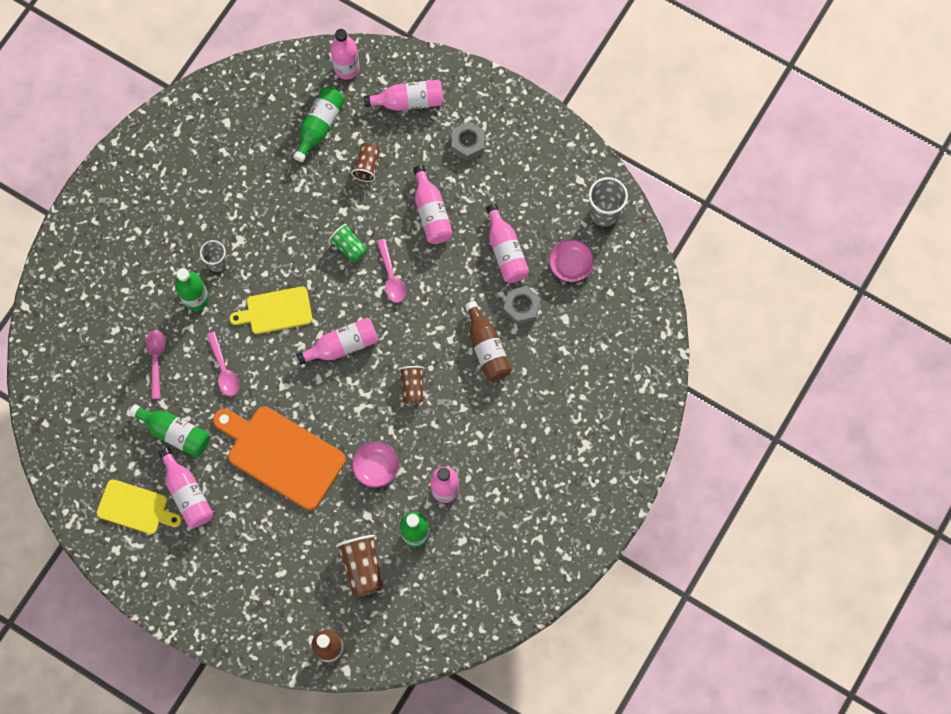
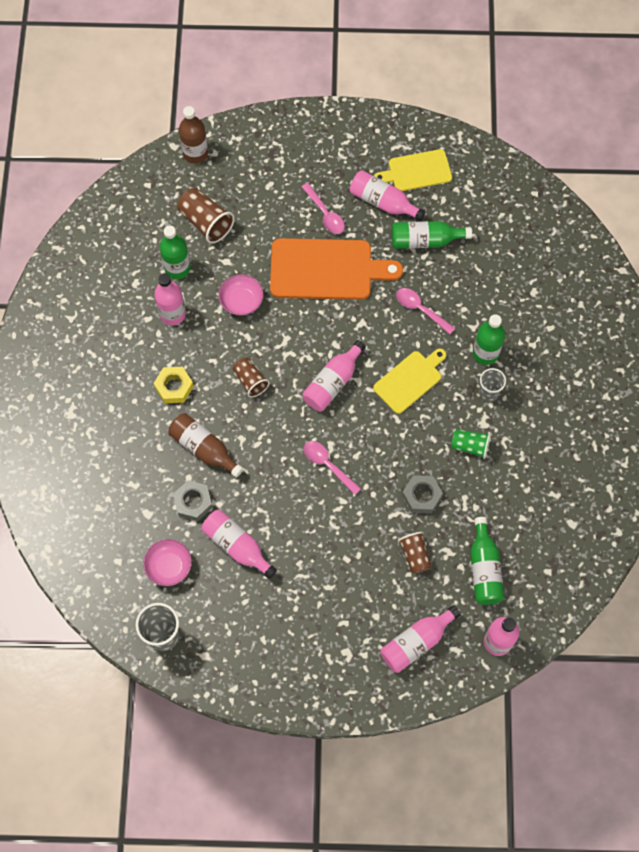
camera: 150 degrees right, 5 degrees down
pink spoon [145,330,166,399] -> pink spoon moved to [301,183,345,234]
green cup [328,224,367,262] -> green cup moved to [451,429,491,459]
pink bottle [413,165,453,244] -> none
grey nut [451,121,485,161] -> grey nut moved to [402,475,443,513]
none -> yellow nut [154,367,194,403]

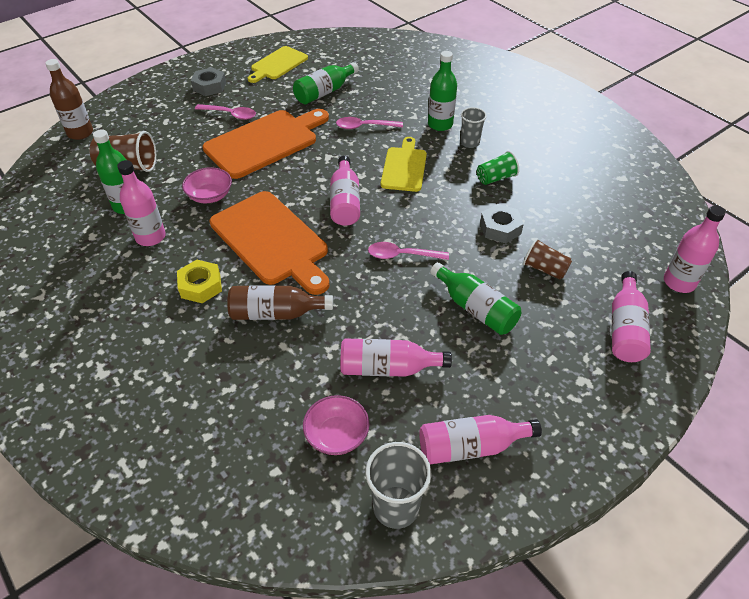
camera: 40 degrees left, 20 degrees down
grey nut [173,480,213,521] -> grey nut moved to [191,67,226,96]
brown cup [233,358,270,397] -> orange cutting board [210,191,329,295]
pink bottle [350,170,425,221] -> pink bottle moved to [419,415,542,464]
green bottle [470,517,504,605] -> green bottle moved to [430,262,521,335]

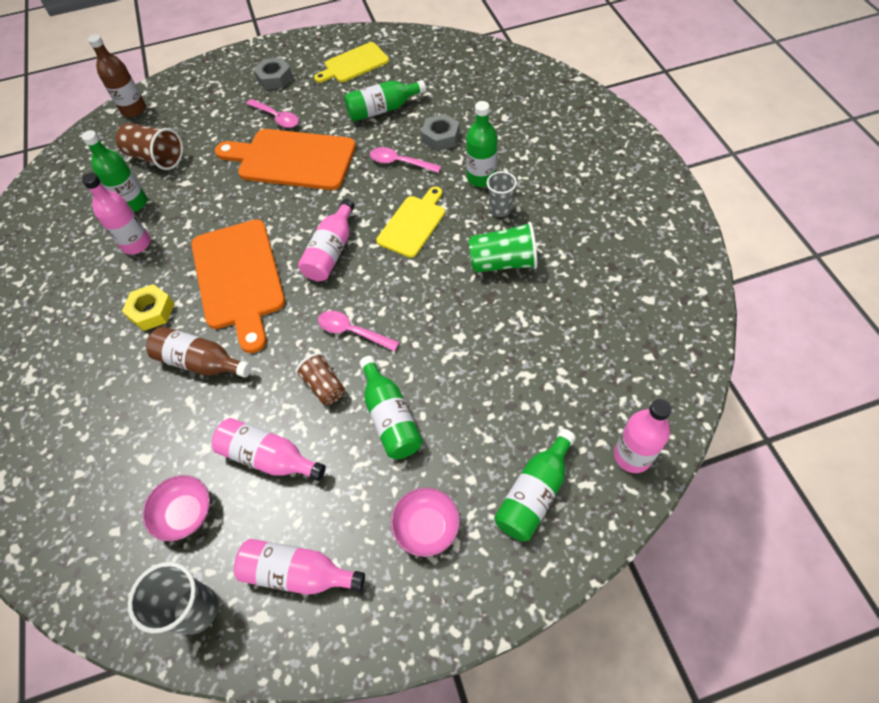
camera: 25 degrees right, 10 degrees up
pink bowl [182,167,232,203] -> pink bowl moved to [391,487,460,557]
orange cutting board [203,109,329,179] -> orange cutting board turned 150 degrees counterclockwise [215,129,356,190]
green cup [477,151,519,185] -> green cup [468,222,537,272], size x1.52
grey nut [480,204,524,243] -> grey nut moved to [421,114,460,151]
brown cup [523,238,572,279] -> brown cup moved to [296,353,345,405]
pink bottle [612,271,651,362] -> green bottle [494,429,576,541]

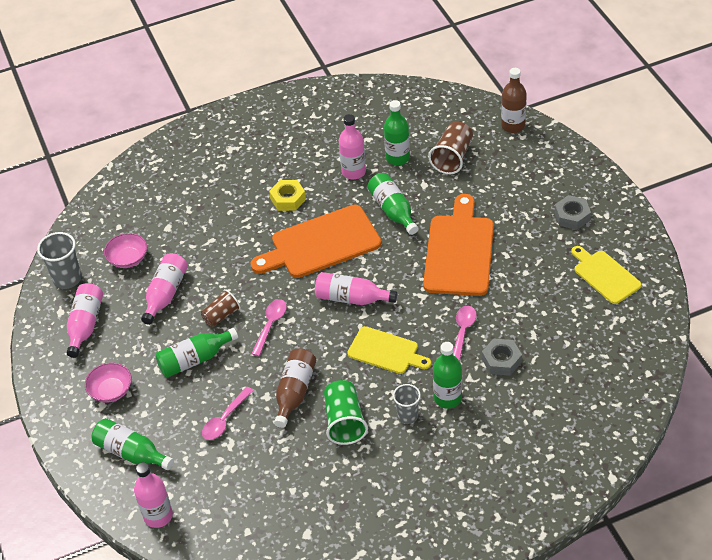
camera: 85 degrees right, 10 degrees down
brown bottle [146,326,251,378] -> brown bottle moved to [274,348,316,428]
pink spoon [246,99,299,128] -> pink spoon moved to [202,387,253,440]
green bottle [344,80,426,122] -> green bottle moved to [368,173,418,235]

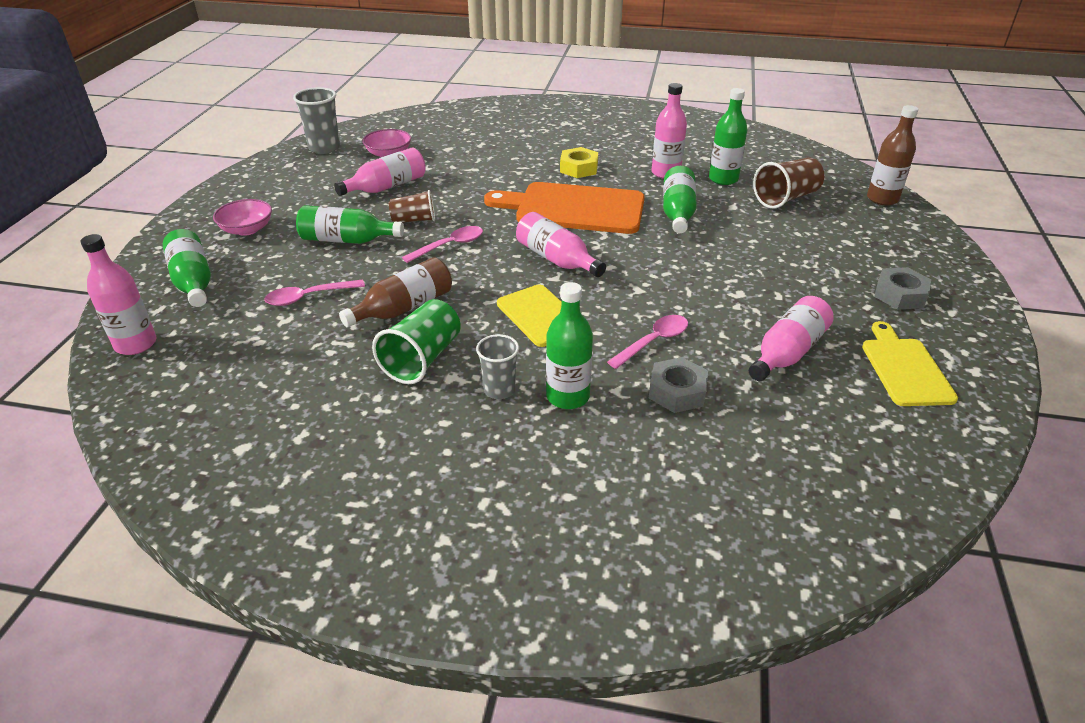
camera: 30 degrees right, 10 degrees down
pink bottle [67,283,103,358] -> pink bottle moved to [749,296,834,381]
orange cutting board [423,194,494,296] -> none

